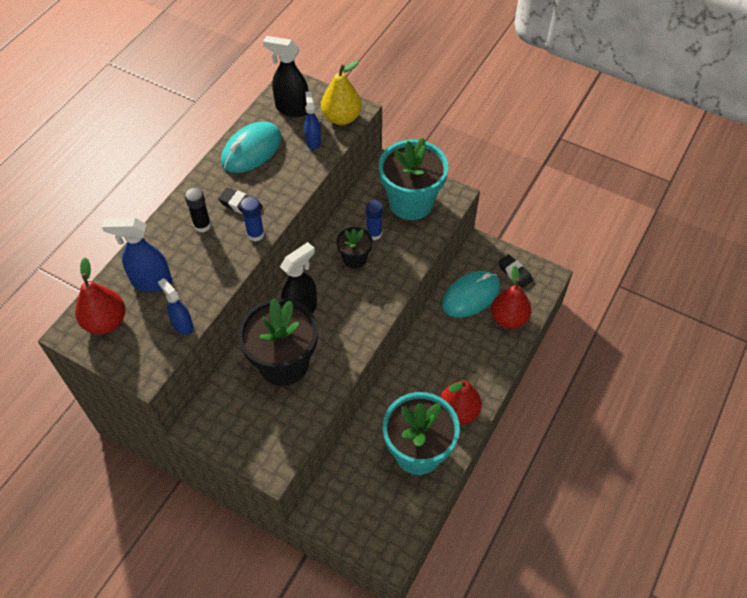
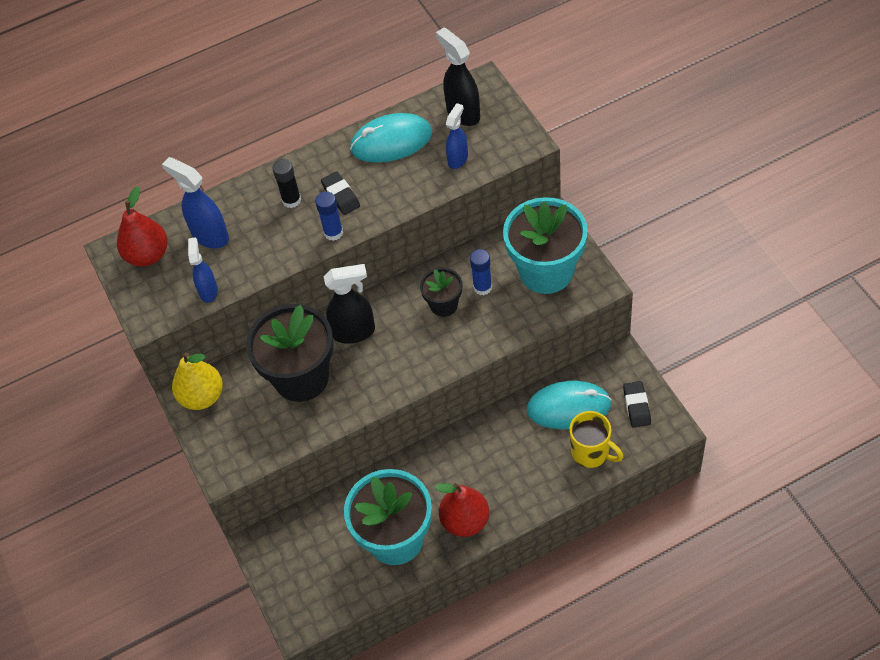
camera: 40 degrees right, 0 degrees up
yellow pear [321,60,362,125] -> yellow pear moved to [172,353,223,410]
red pear [491,266,531,329] -> yellow mug [569,411,623,468]

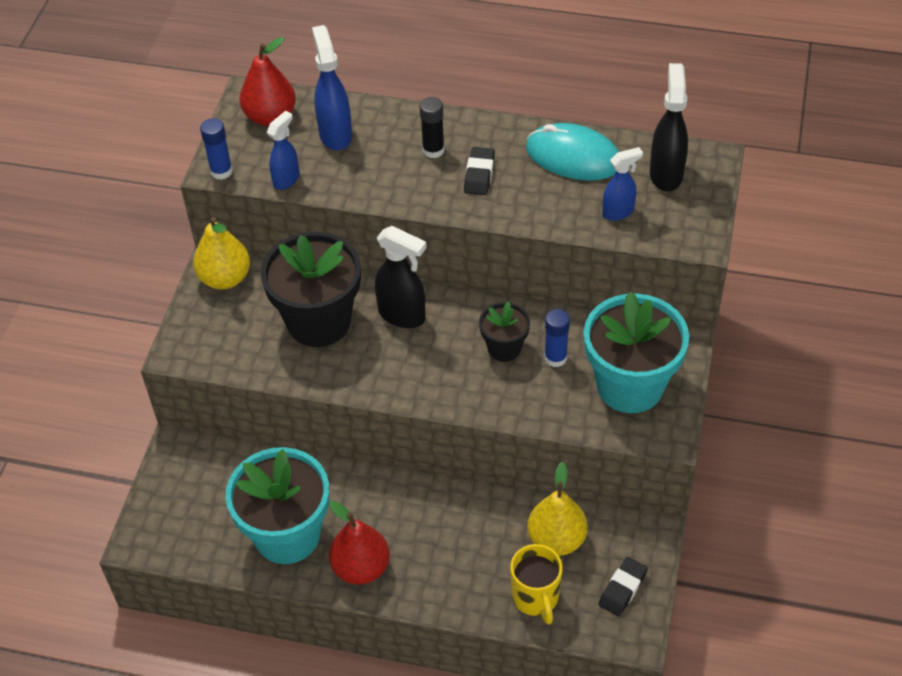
camera: 35 degrees right, 5 degrees down
blue glue stick [315,191,343,241] -> blue glue stick moved to [200,118,233,180]
turquoise mouse [527,381,612,429] -> yellow pear [527,462,588,556]

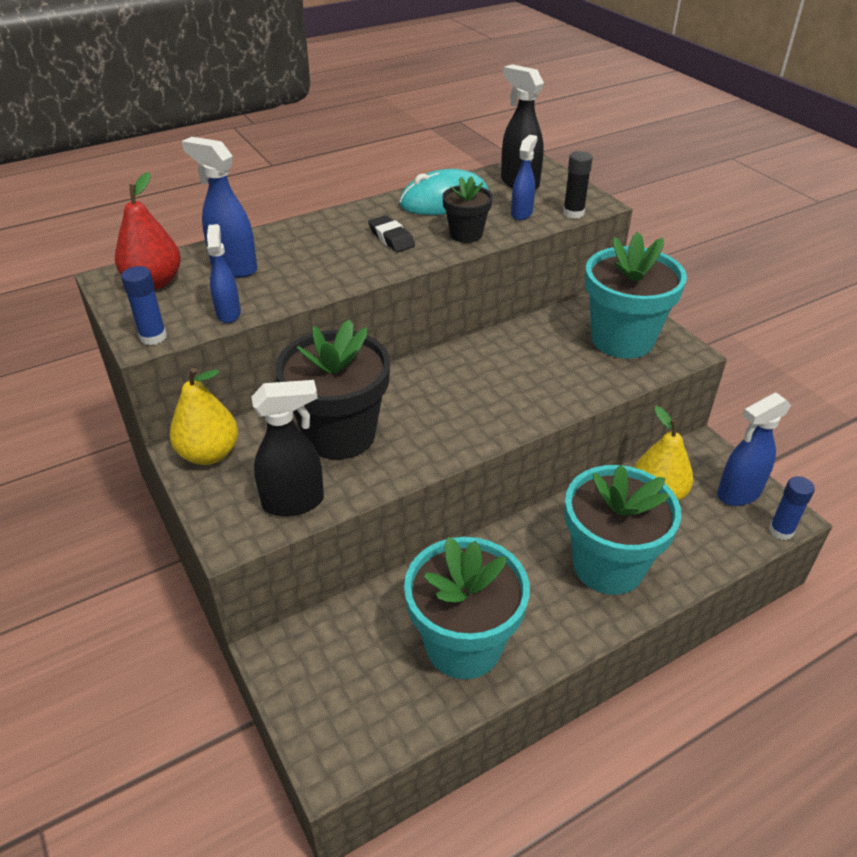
camera: 45 degrees left, 10 degrees down
red pear [329,501,390,585] -> none
black spray bottle [375,226,427,328] -> black spray bottle moved to [251,380,324,516]
black glue stick [419,97,445,158] -> black glue stick moved to [563,151,593,219]
black flower pot [479,302,530,362] -> black flower pot moved to [442,176,493,243]
yellow mug [510,544,562,624] -> none
blue glue stick [544,309,570,367] -> blue glue stick moved to [769,476,815,540]
black eraser [599,557,648,616] -> blue spray bottle [717,393,791,506]
none -> turquoise flower pot [565,465,681,595]

